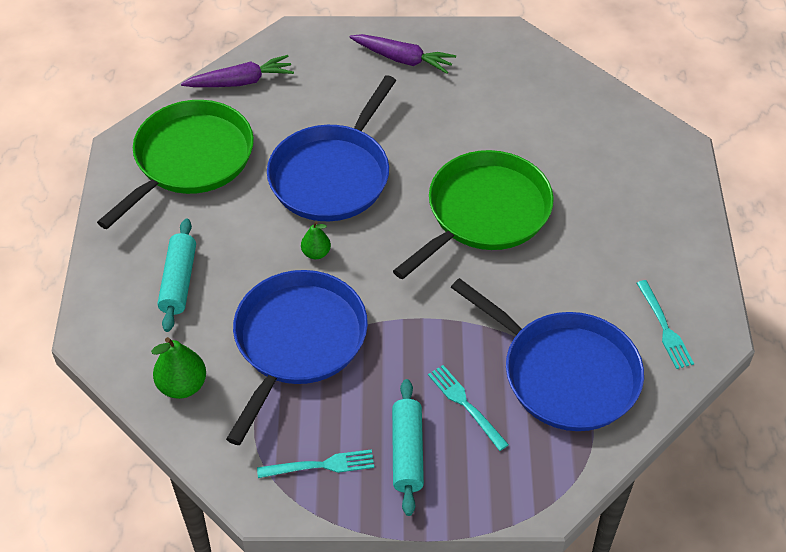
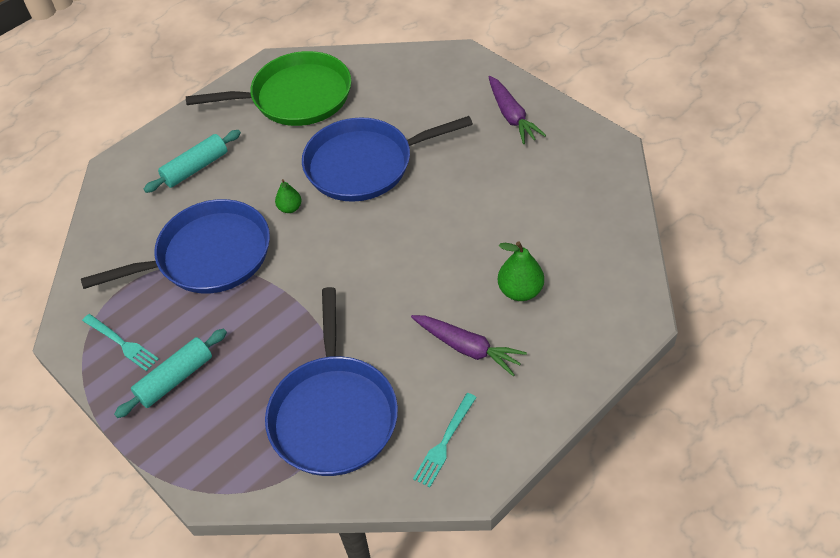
camera: 50 degrees right, 0 degrees up
green pear [151,337,206,399] -> green pear moved to [498,242,544,301]
purple carrot [181,55,294,87] -> purple carrot moved to [411,315,527,376]
green pan [393,150,554,279] -> none
turquoise fork [428,365,509,451] -> none

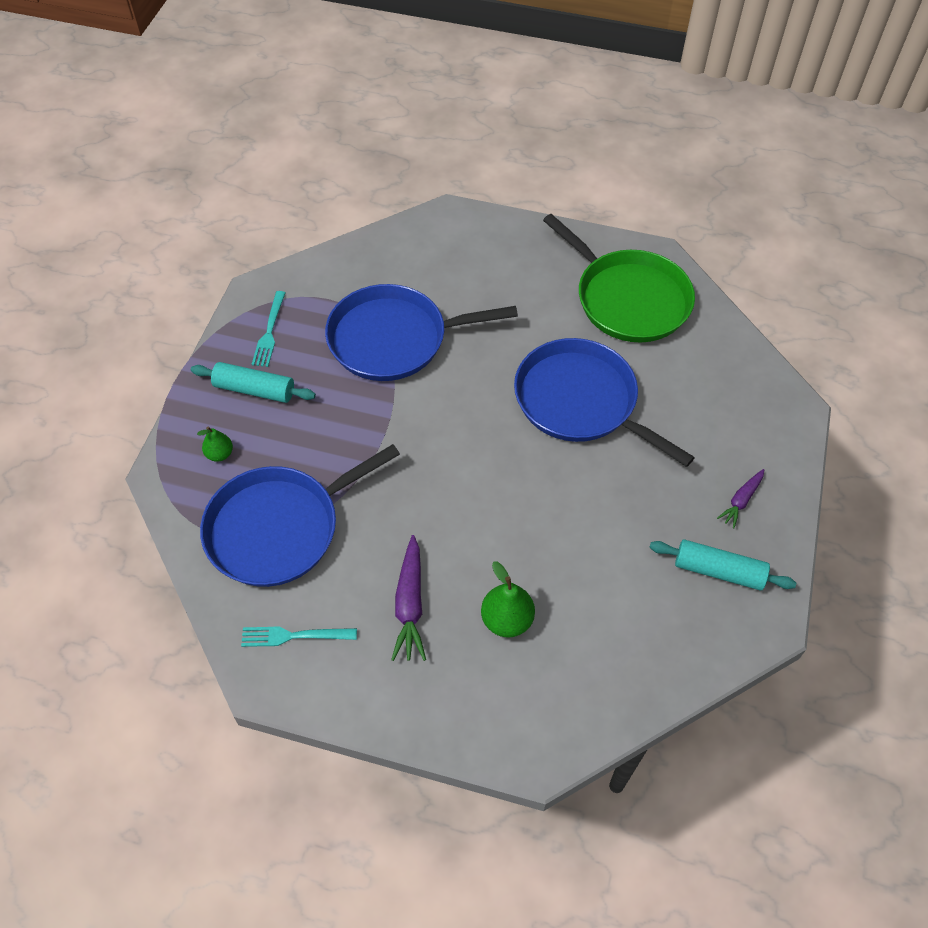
camera: 55 degrees right, 5 degrees up
blue pan [81,199,270,293] -> blue pan turned 135 degrees clockwise [325,284,518,381]
turquoise rolling pin [144,130,241,193] -> turquoise rolling pin moved to [649,539,796,591]
green pear [275,179,301,213] -> green pear moved to [197,427,233,462]
purple carrot [489,76,546,144] -> purple carrot [717,469,764,528], size x0.62

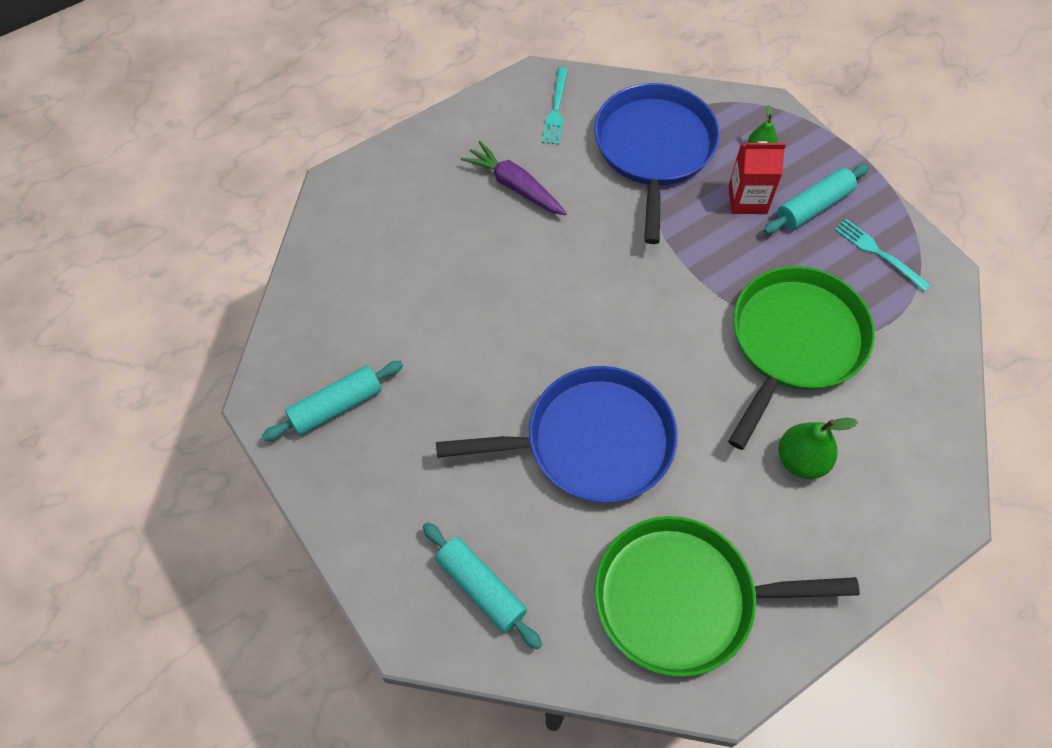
camera: 130 degrees right, 5 degrees up
turquoise fork [241,627,357,647] -> turquoise fork turned 150 degrees clockwise [542,67,568,145]
blue pan [325,284,518,381] -> green pan [728,266,875,450]
green pear [481,561,535,638] -> green pear moved to [779,418,858,479]
purple carrot [717,469,764,528] -> none
none -> turquoise rolling pin [423,522,542,649]
none -> red carton [729,141,786,214]

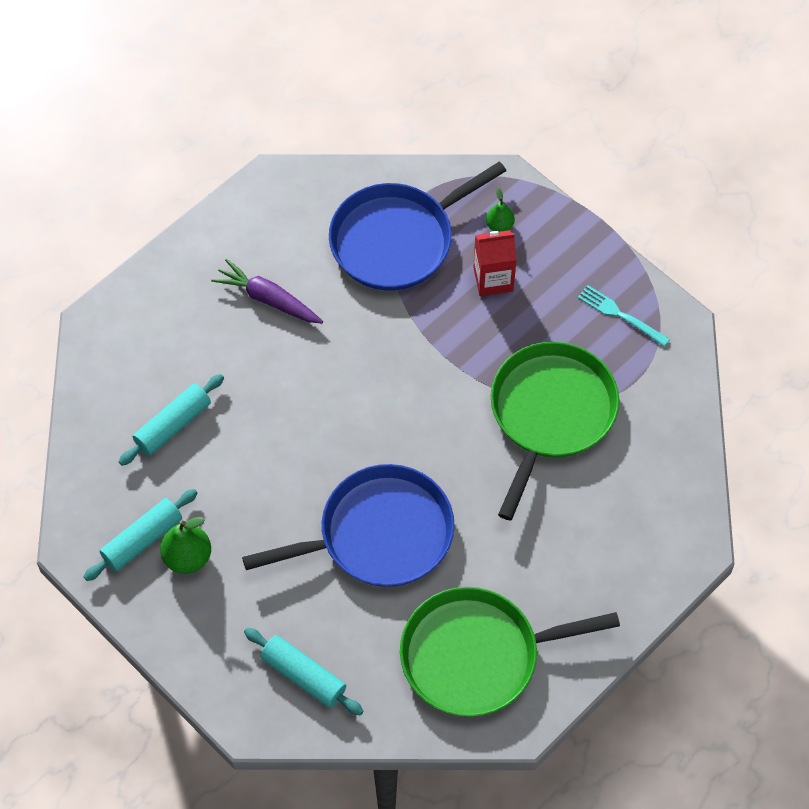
camera: 10 degrees left, 0 degrees up
turquoise fork [542,67,568,145] -> none
blue pan [594,83,720,244] -> blue pan turned 120 degrees counterclockwise [329,161,506,291]
turquoise rolling pin [764,164,869,234] -> turquoise rolling pin moved to [119,374,224,466]
green pear [779,418,858,479] -> green pear moved to [160,517,211,574]

